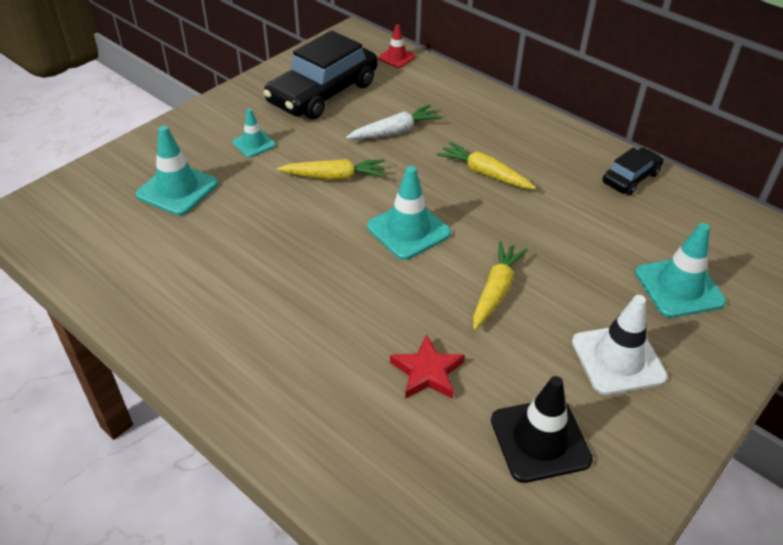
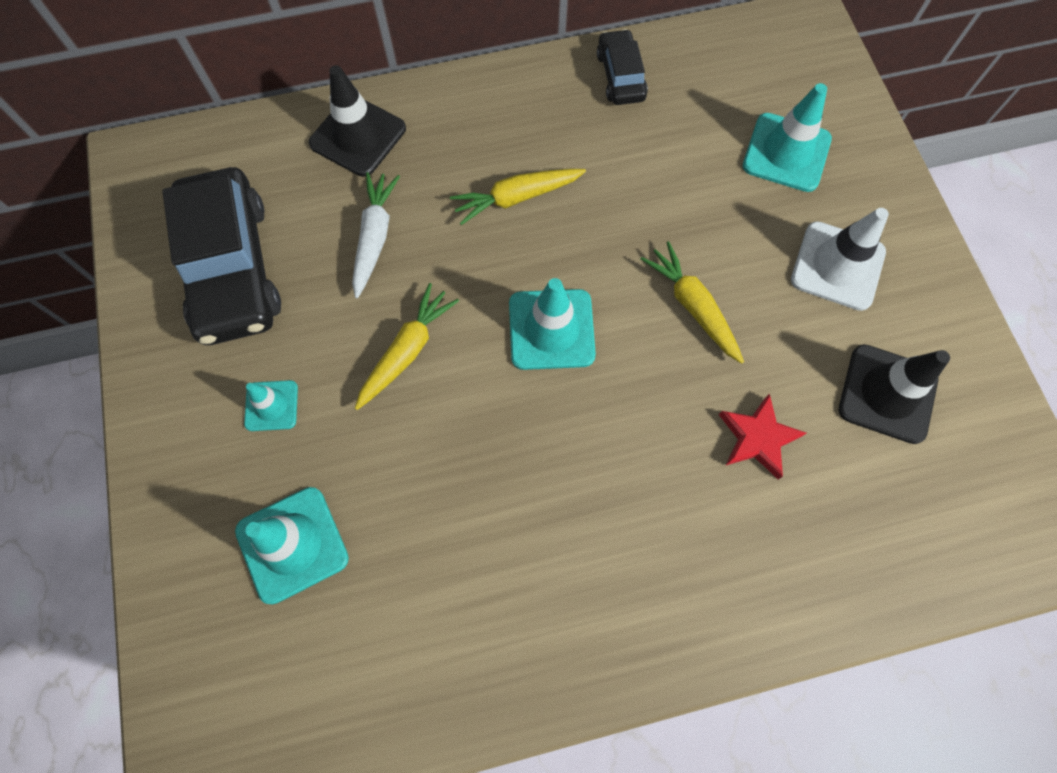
camera: 55 degrees left, 25 degrees up
red traffic cone [378,24,416,68] -> none
none -> black traffic cone [309,65,406,177]

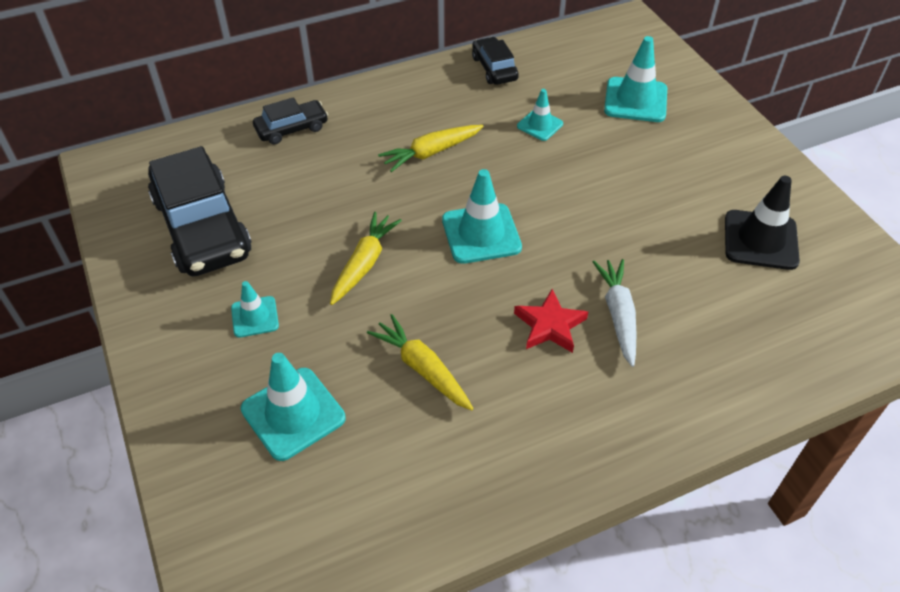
camera: 10 degrees left, 20 degrees down
black traffic cone [309,65,406,177] -> black car [253,97,328,145]
white carrot [352,172,400,298] -> white carrot moved to [593,259,636,367]
yellow carrot [641,241,744,364] -> yellow carrot moved to [367,314,474,410]
red star [719,393,806,479] -> red star moved to [514,289,588,353]
white traffic cone [791,208,889,311] -> none
none -> turquoise traffic cone [517,89,563,141]

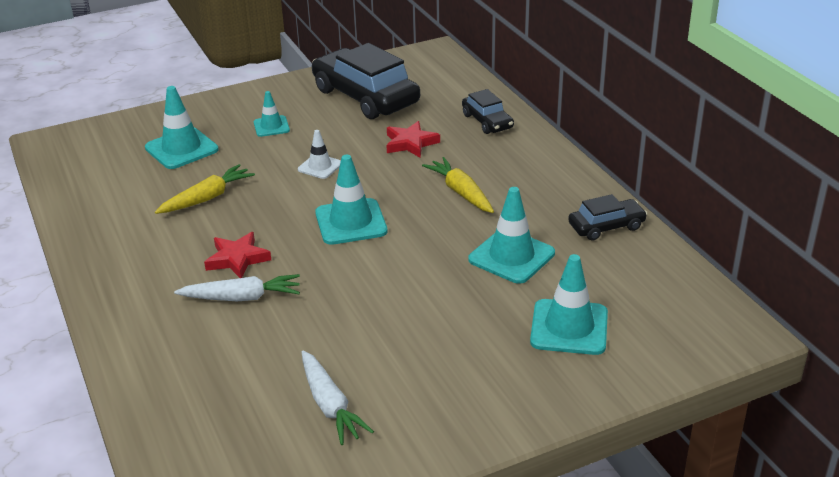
camera: 90 degrees right, 15 degrees down
black car [148,146,251,276] -> black car turned 75 degrees clockwise [312,43,420,119]
yellow carrot [330,212,402,305] -> white traffic cone [298,130,341,179]
turquoise traffic cone [517,89,563,141] -> turquoise traffic cone [469,187,555,284], size x1.71
black traffic cone [725,176,800,270] -> white carrot [302,350,374,445]
none -> red star [386,121,440,158]

